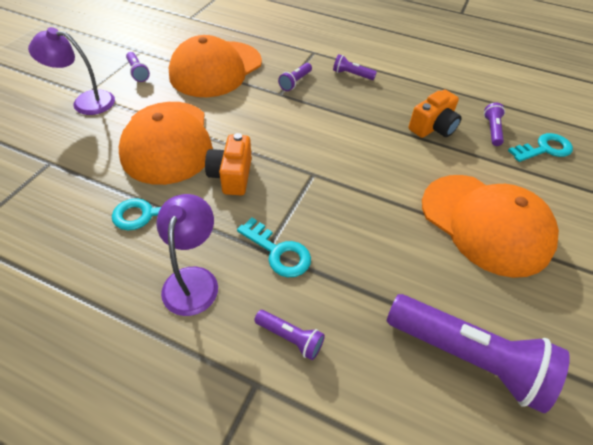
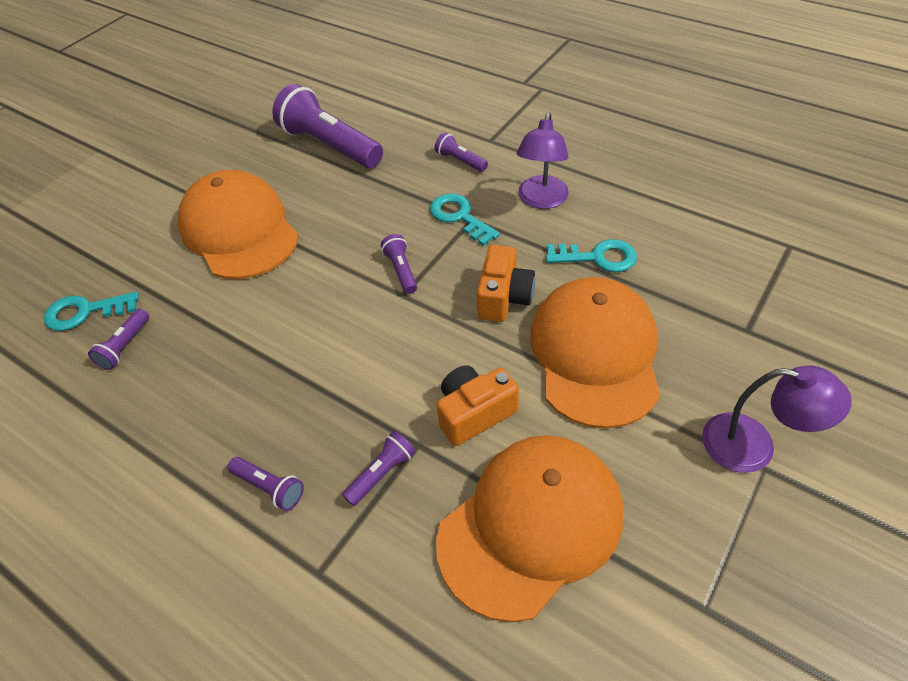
camera: 165 degrees left, 0 degrees up
purple flashlight [126,52,150,82] -> purple flashlight moved to [381,234,417,294]
orange camera [408,90,462,138] -> orange camera moved to [437,365,519,446]

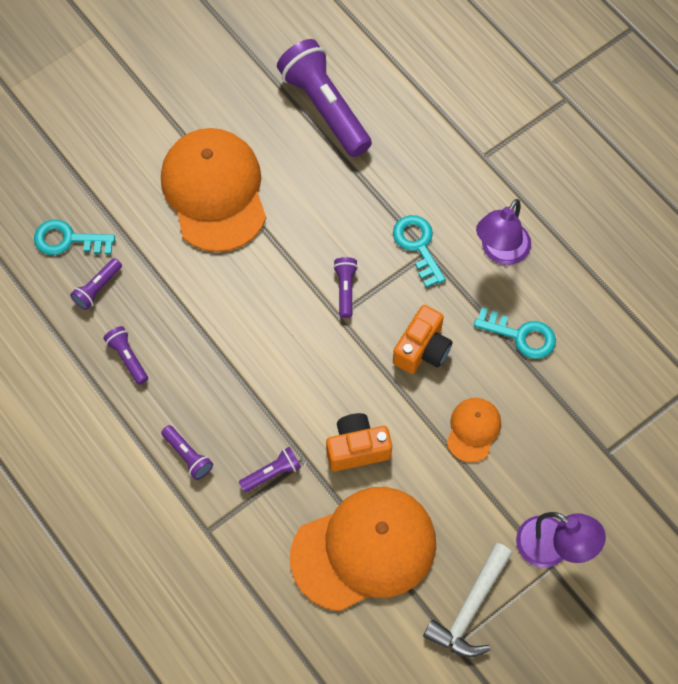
camera: 15 degrees right, 15 degrees up
purple flashlight [435,132,488,172] -> purple flashlight moved to [103,326,148,385]
orange cap [530,277,660,429] -> orange cap [447,398,501,462], size x0.47
none -> white hammer [423,543,512,657]

